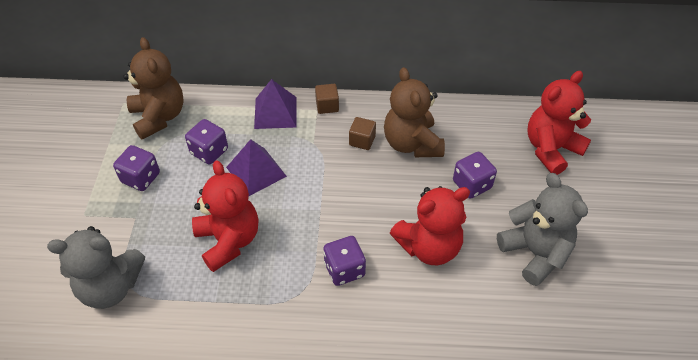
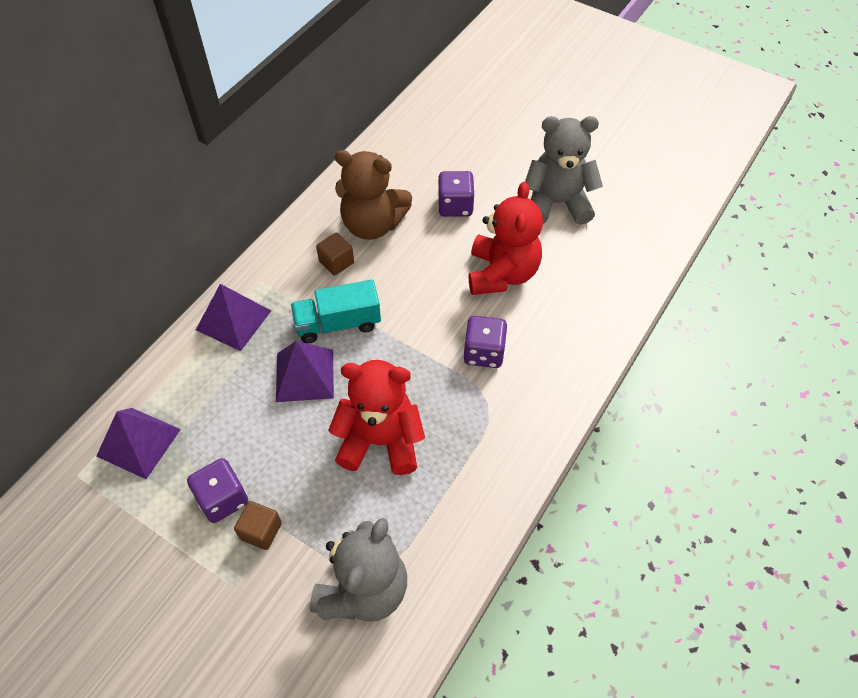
camera: 60 degrees left, 5 degrees up
brown teddy bear [123,37,184,139] -> purple pyramid [96,408,181,479]
purple dice [185,119,228,165] -> none
brown cube [315,84,339,114] -> brown cube moved to [234,501,282,550]
red teddy bear [528,71,591,175] -> none
none -> turquoise truck [291,280,381,343]

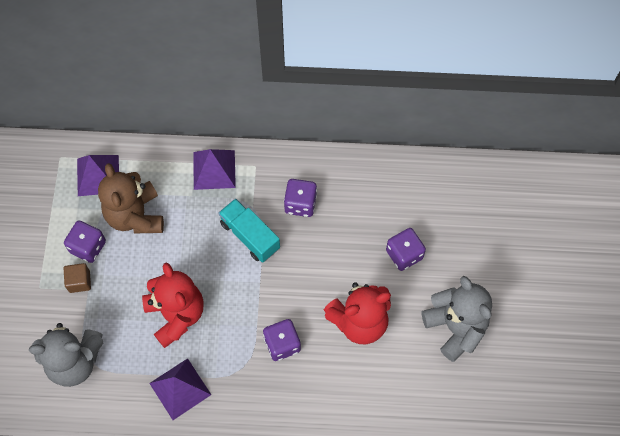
camera: 60 degrees right, 10 degrees up
purple pyramid [276,341,334,402] -> purple pyramid moved to [149,358,211,420]
brown cube [316,233,354,276] -> purple dice [284,179,317,217]
brown teddy bear [335,150,412,240] -> brown teddy bear moved to [98,163,164,233]

